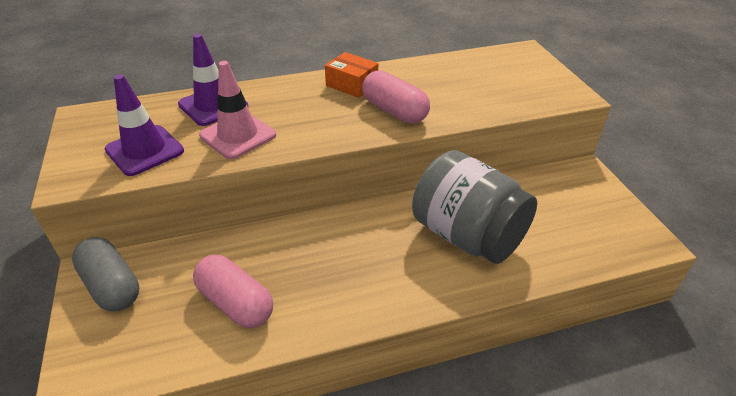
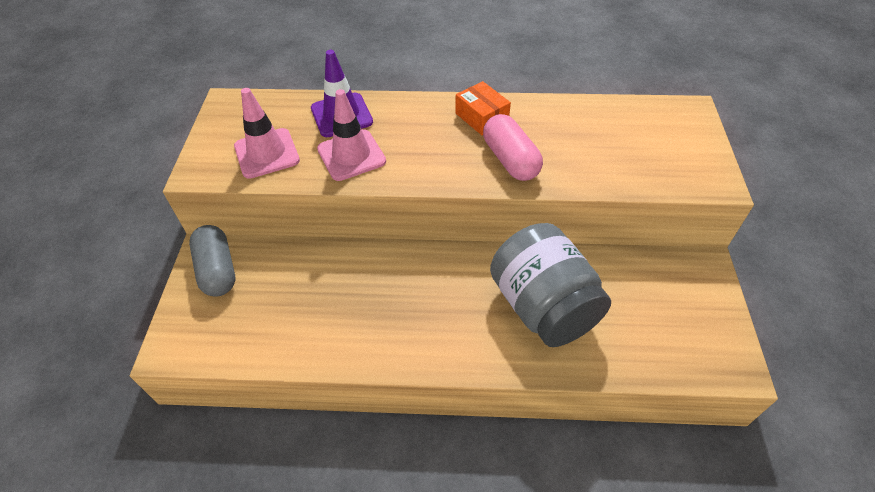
camera: 20 degrees right, 10 degrees up
purple traffic cone [104,74,184,176] -> pink traffic cone [234,88,300,179]
pink capsule [193,255,273,328] -> none

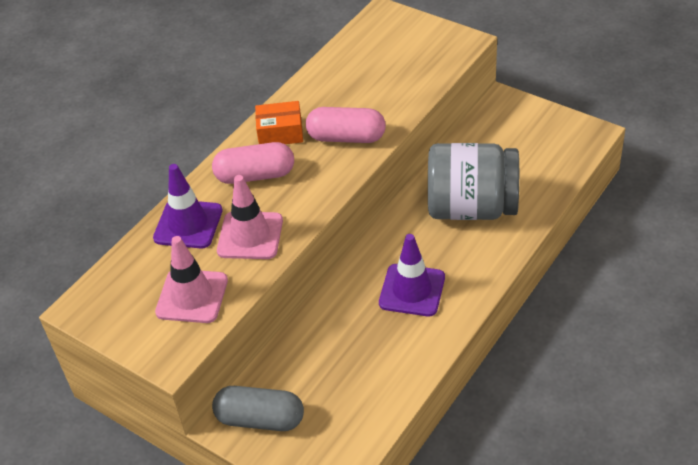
camera: 55 degrees left, 5 degrees down
none -> pink capsule [212,142,294,184]
none -> purple traffic cone [379,234,445,316]

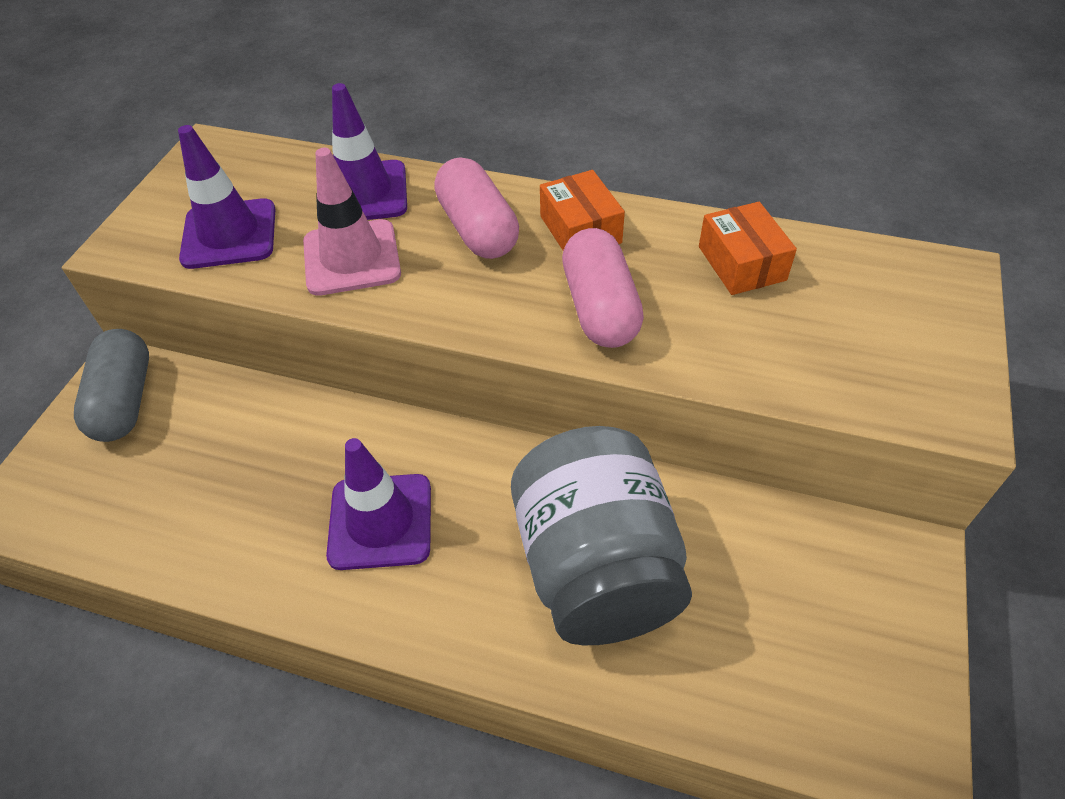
camera: 70 degrees right, 5 degrees up
pink traffic cone [155,236,228,323] -> purple traffic cone [178,125,275,269]
none -> orange box [699,202,797,295]

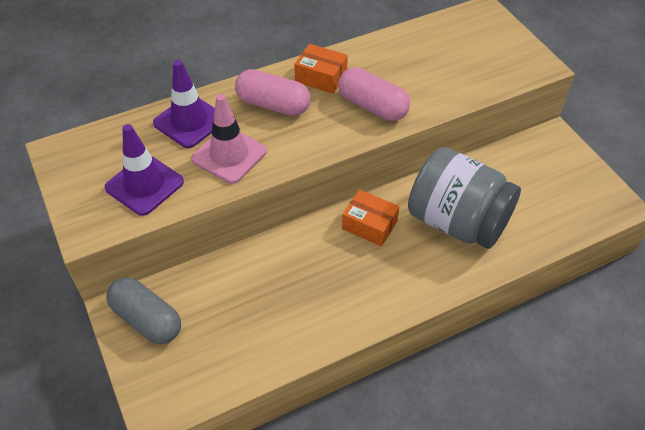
camera: 45 degrees left, 0 degrees up
purple traffic cone [326,438,431,570] -> none
orange box [699,202,797,295] -> orange box moved to [342,190,399,246]

